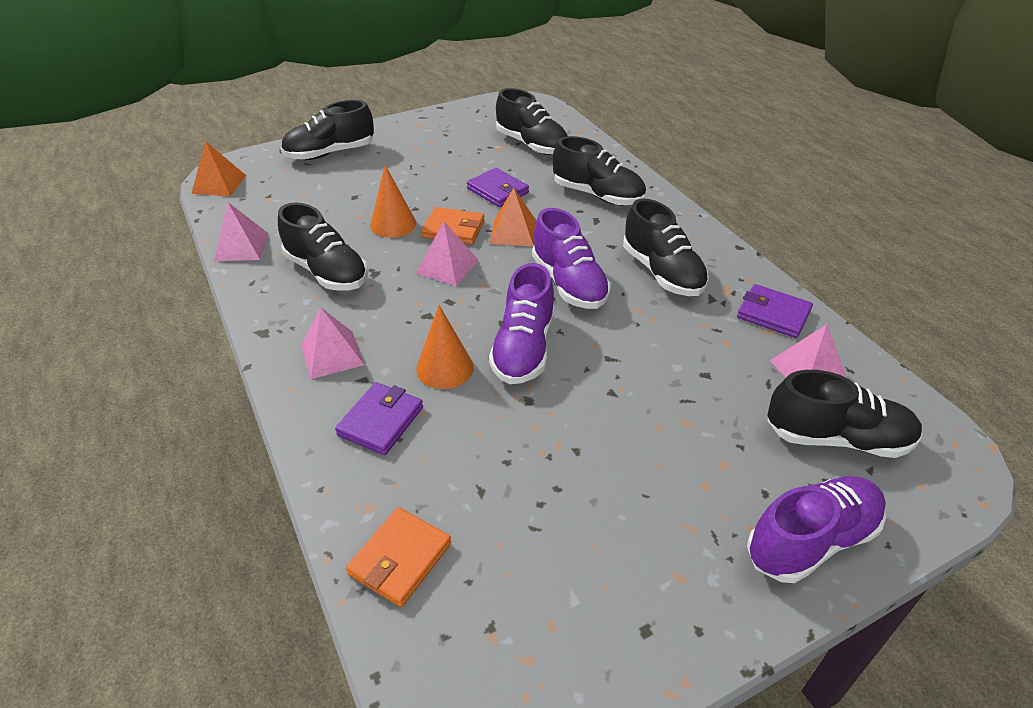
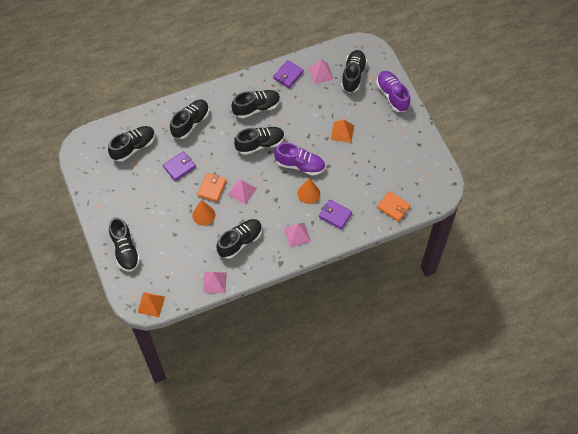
camera: 85 degrees left, 20 degrees up
orange pyramid [490,188,536,246] -> orange pyramid moved to [331,120,354,143]
purple shoe [532,208,611,309] -> black shoe [234,127,285,155]

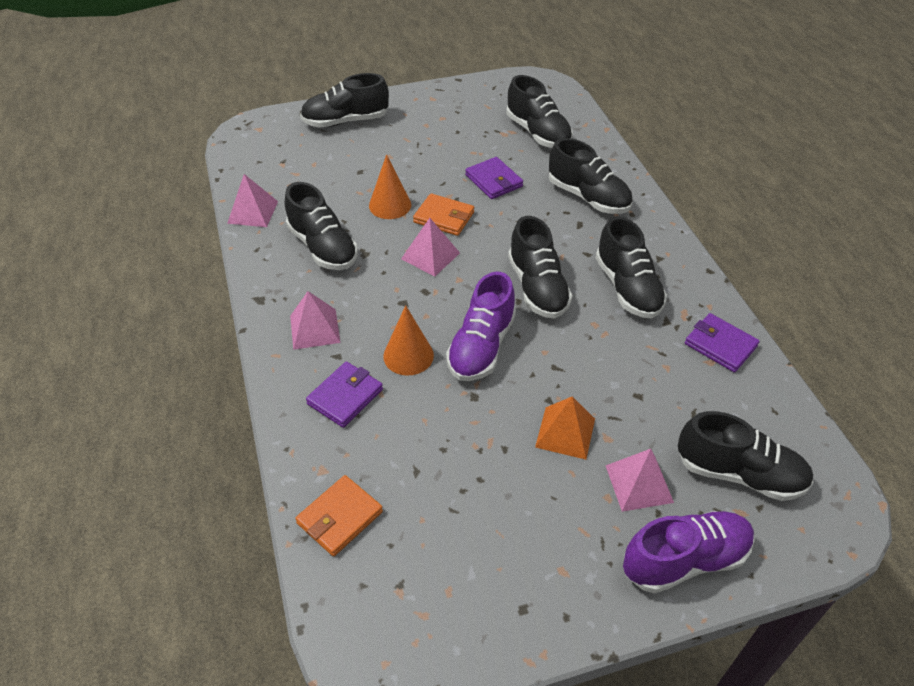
camera: 95 degrees right, 15 degrees down
orange pyramid [137,292,165,317] -> none
pink pyramid [309,60,333,84] -> pink pyramid moved to [605,449,674,512]

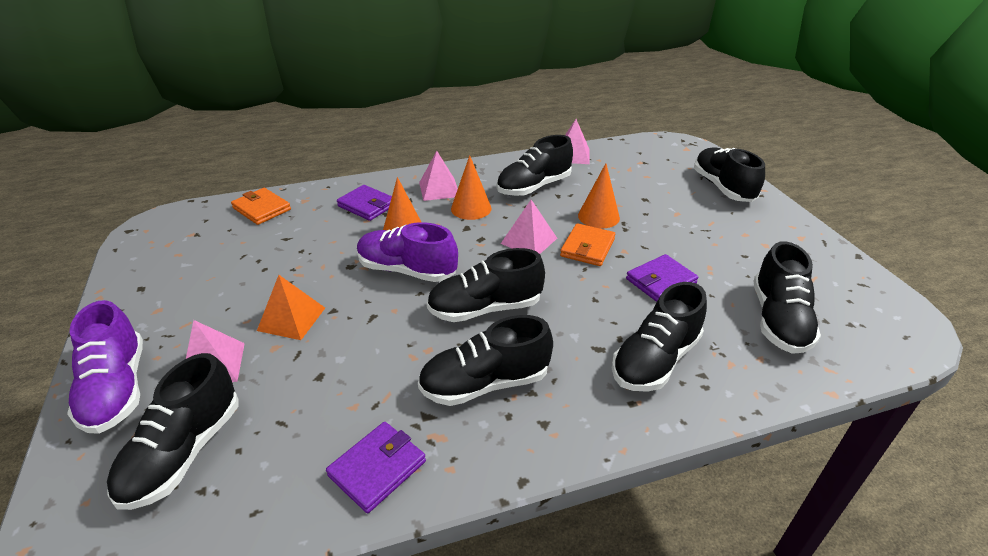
camera: 90 degrees right, 10 degrees down
black shoe [507,75,573,148] -> black shoe turned 45 degrees counterclockwise [753,241,821,354]
none -> orange cone [451,155,492,220]

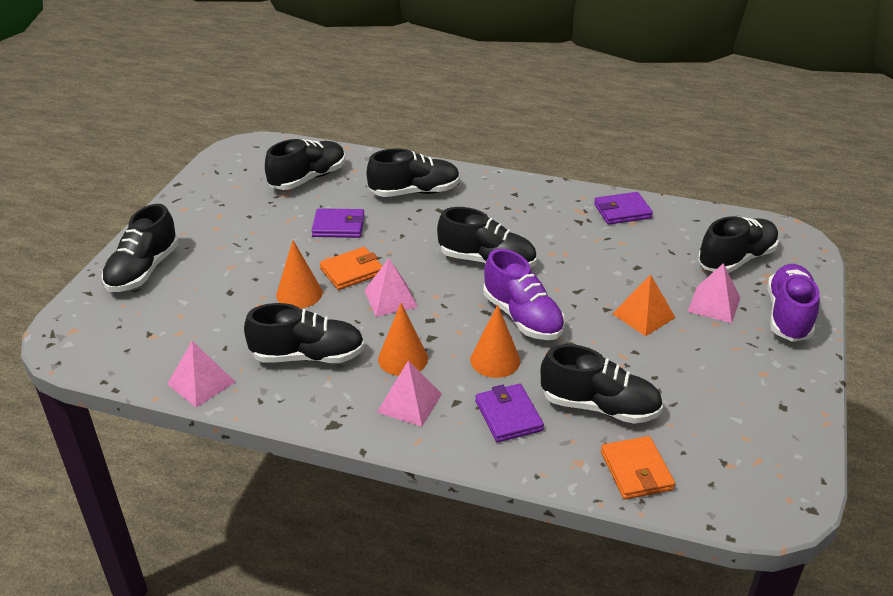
camera: 145 degrees left, 0 degrees up
black shoe [418,315,553,406] -> black shoe moved to [541,344,663,424]

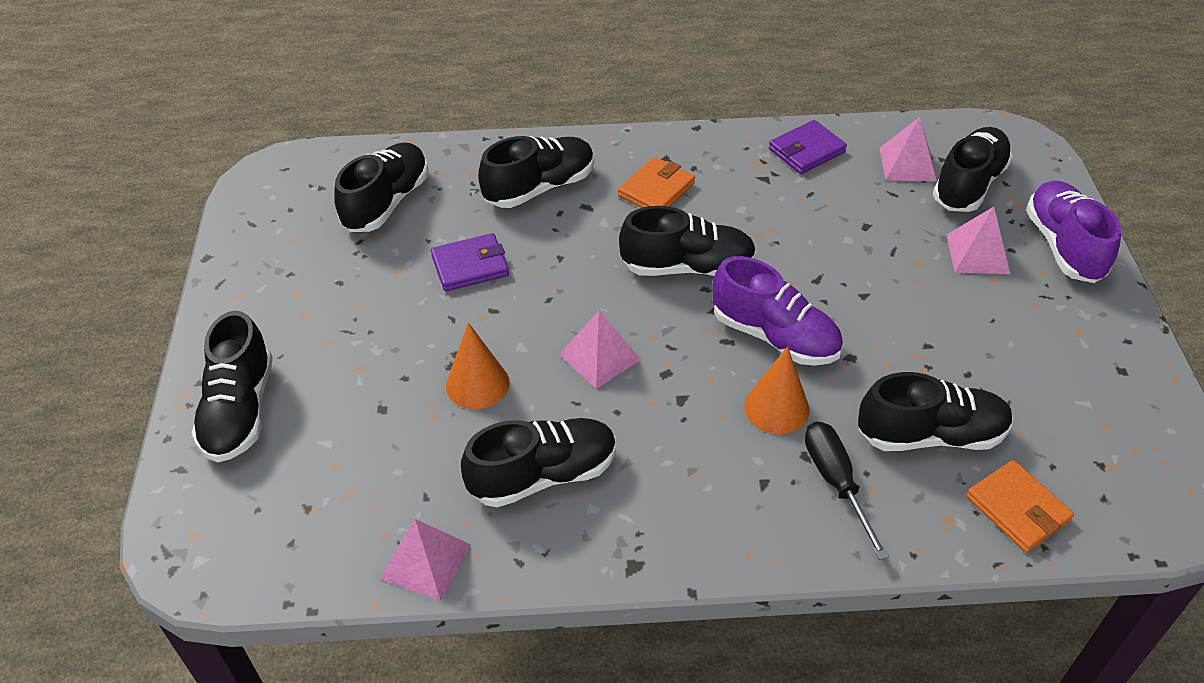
camera: 20 degrees left, 10 degrees up
orange wallet [320,247,382,290] -> orange wallet moved to [618,157,695,208]
pink pyramid [377,360,442,427] -> pink pyramid moved to [879,117,937,181]
orange cone [378,303,428,376] -> none
purple wallet [475,384,544,442] -> black screwdriver [805,421,889,560]
orange pyramid [612,274,676,336] -> none

